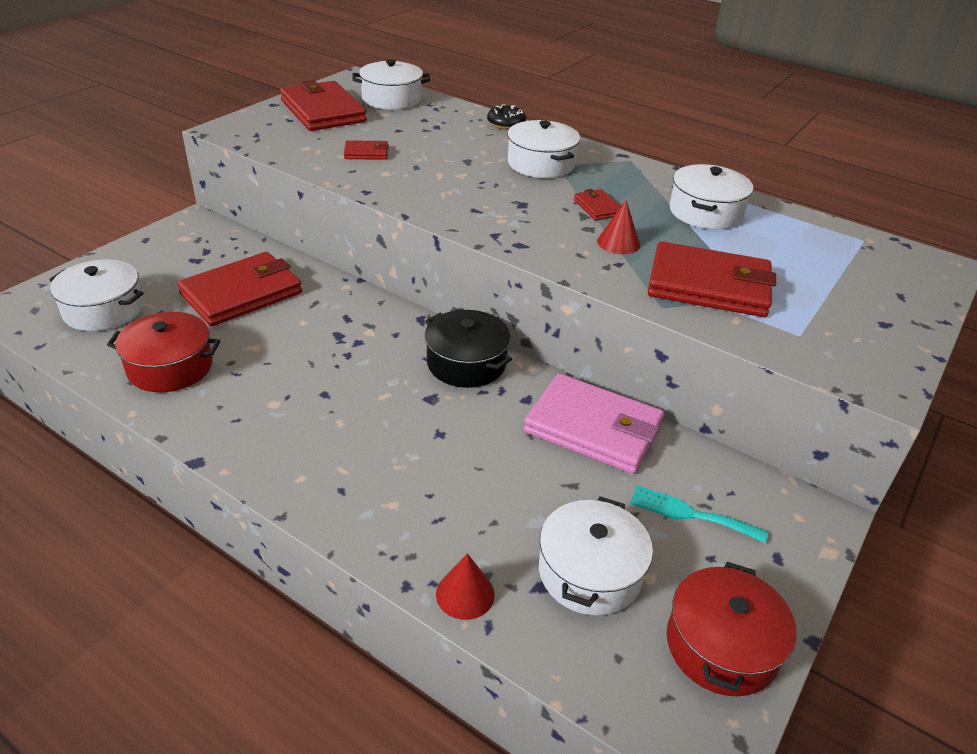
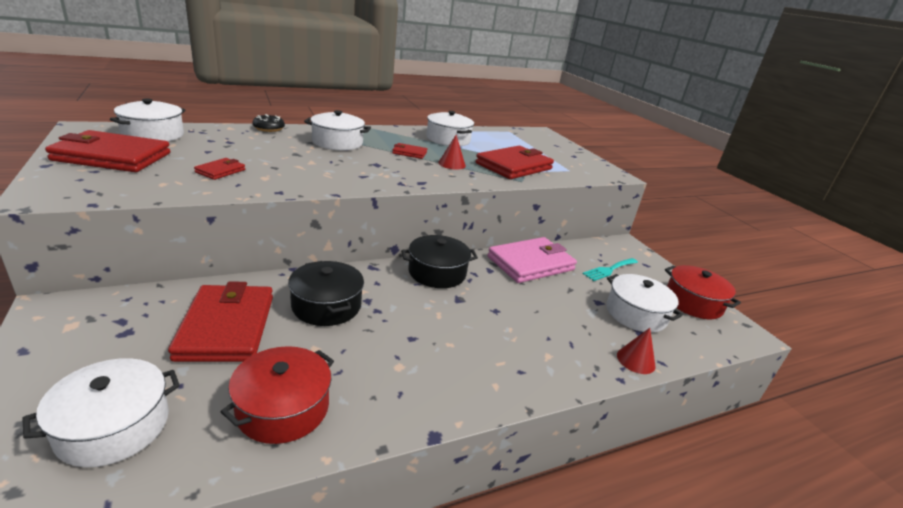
camera: 60 degrees left, 10 degrees down
none -> black pot [288,261,364,326]

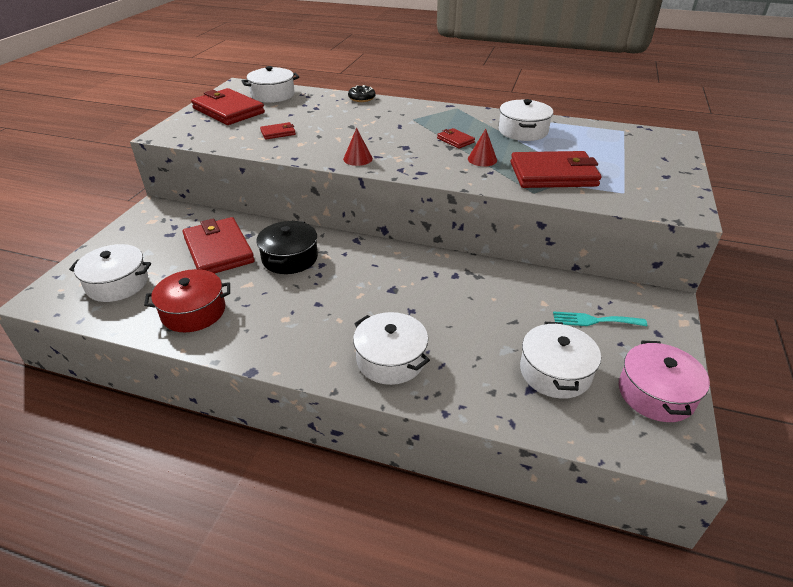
camera: 45 degrees right, 10 degrees up
red wallet [168,281,273,362] -> red wallet turned 60 degrees counterclockwise [182,217,255,274]
white pot [304,110,371,150] -> white pot moved to [353,312,430,385]
black pot [401,235,478,288] -> none
pink wallet [488,237,577,283] -> none
red cone [617,328,656,374] -> red cone moved to [343,128,373,166]
red pot [665,265,741,319] -> pink pot [619,341,710,422]

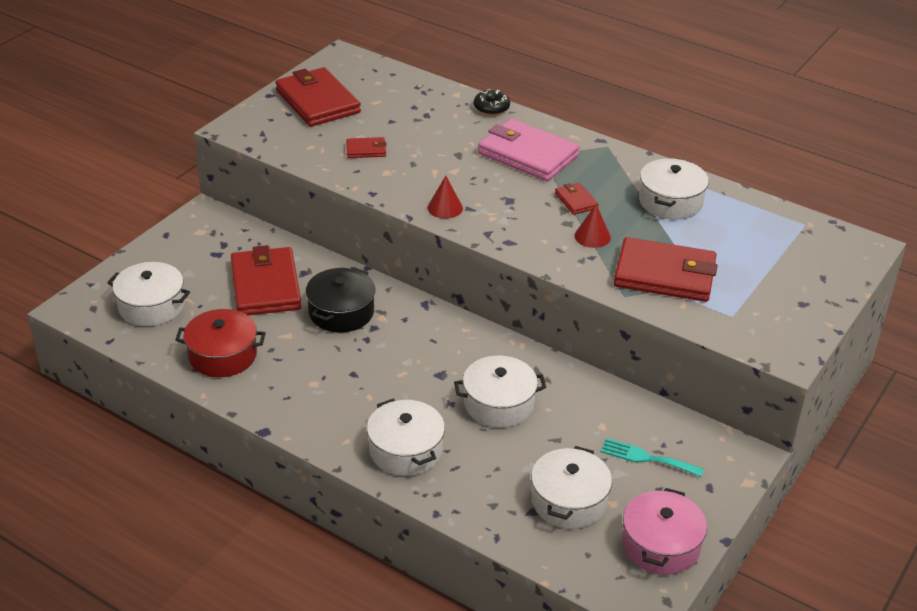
camera: 15 degrees right, 0 degrees up
white pot [242,66,299,103] -> white pot moved to [454,356,546,428]
none -> pink wallet [478,119,580,181]

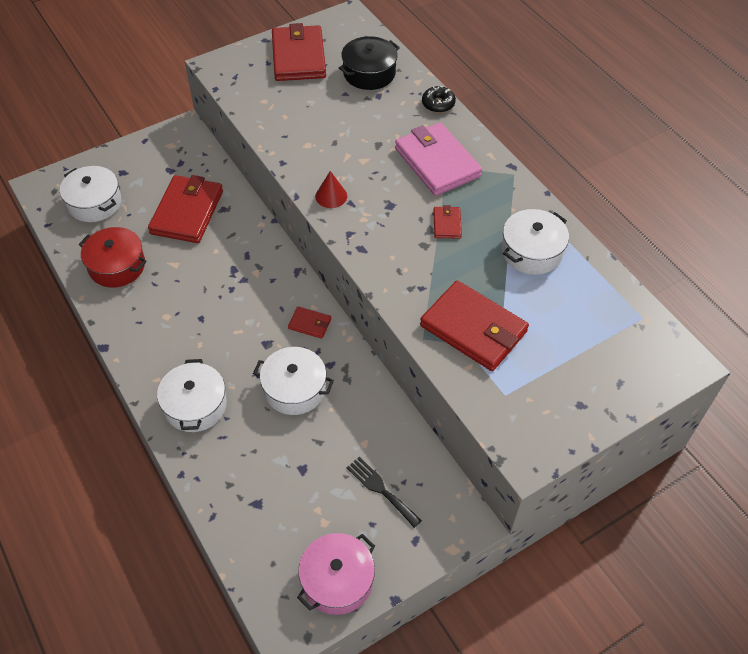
camera: 25 degrees right, 15 degrees up
black pot [305,268,375,332] -> black pot moved to [339,36,400,90]
red wallet [346,137,387,158] -> red wallet moved to [288,306,331,339]
white pot [531,446,612,529] -> none
red cone [574,204,611,248] -> none
turquoise fork [600,438,704,477] -> black fork [347,457,422,528]

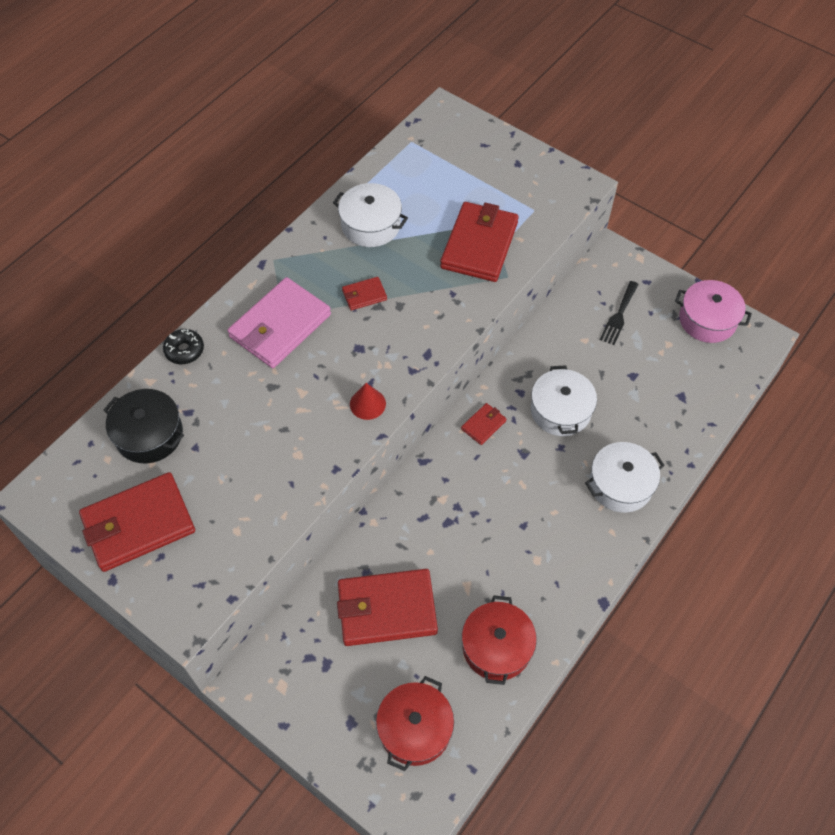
camera: 110 degrees left, 5 degrees up
white pot [60,166,121,222] -> red pot [376,676,454,771]
red wallet [288,306,331,339] -> red wallet turned 45 degrees clockwise [461,403,506,445]

